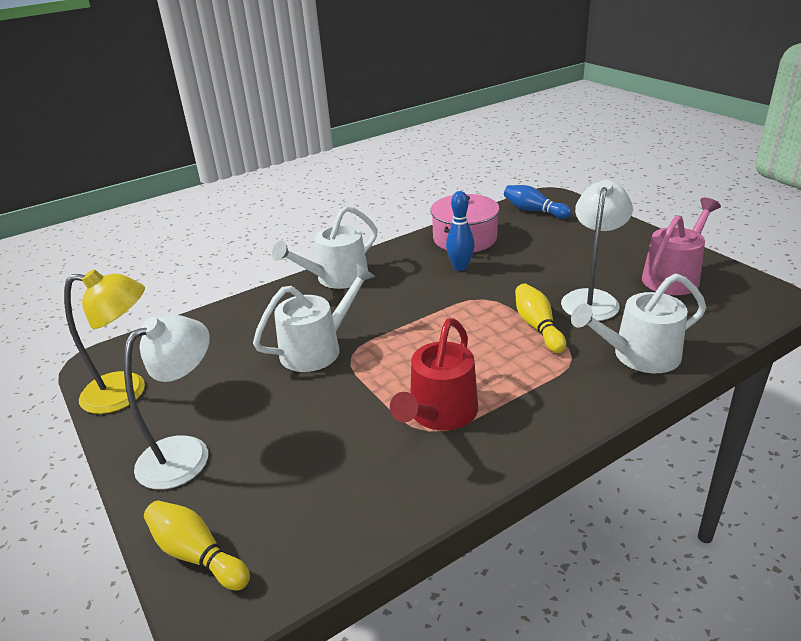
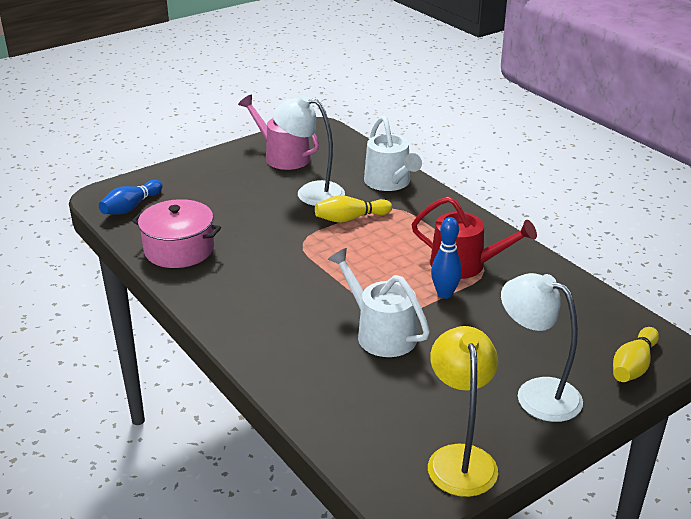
camera: 95 degrees left, 0 degrees up
white watering can [272,206,378,289] -> none
blue bowling pin [446,191,475,271] -> blue bowling pin moved to [431,217,462,299]

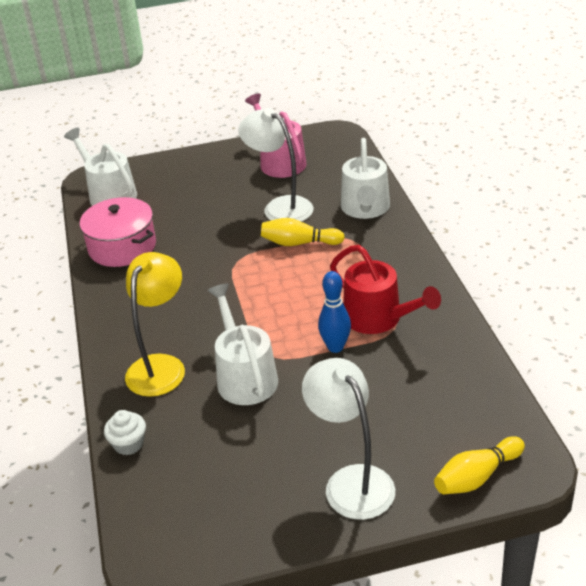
camera: 25 degrees right, 5 degrees up
blue bowling pin [99,180,163,215] -> white watering can [64,128,137,206]
yellow lamp [428,326,498,497] -> yellow lamp moved to [125,252,185,397]
none -> white cupcake [104,410,146,455]

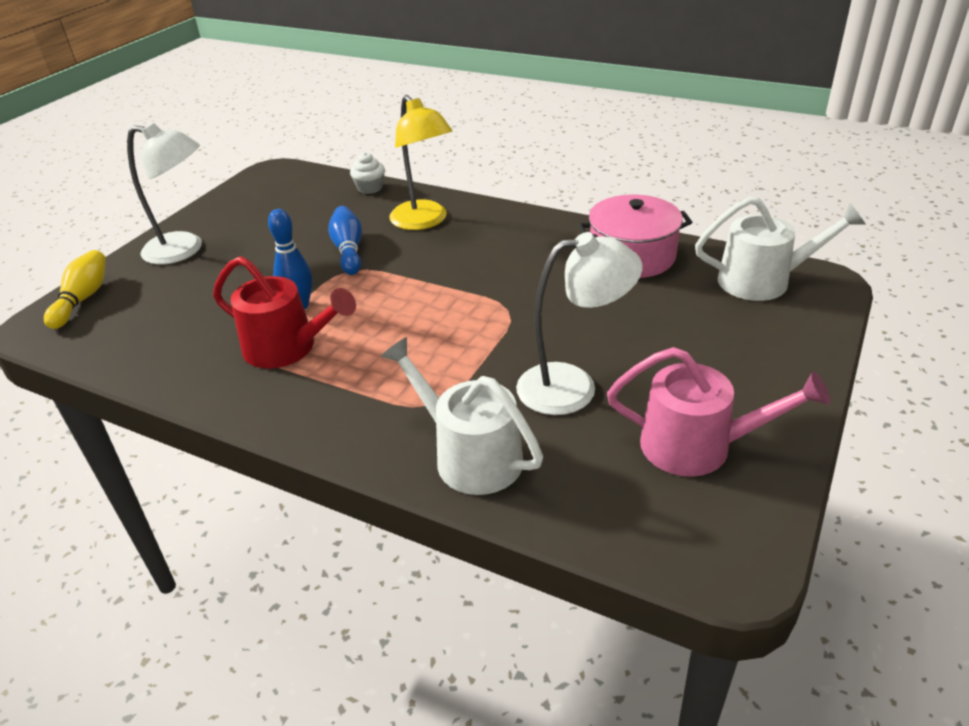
camera: 130 degrees right, 0 degrees up
white watering can [207,283,278,405] -> blue bowling pin [328,206,362,275]
yellow bowling pin [261,218,345,246] -> none
red watering can [330,245,441,334] -> red watering can turned 150 degrees counterclockwise [213,256,356,369]

